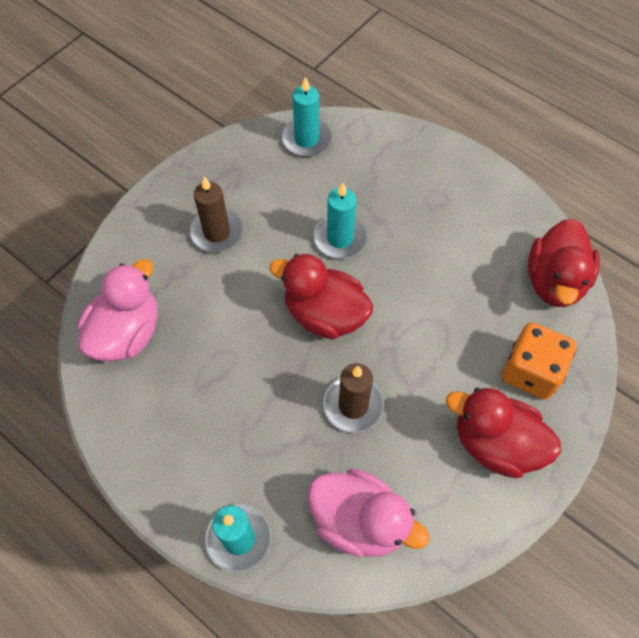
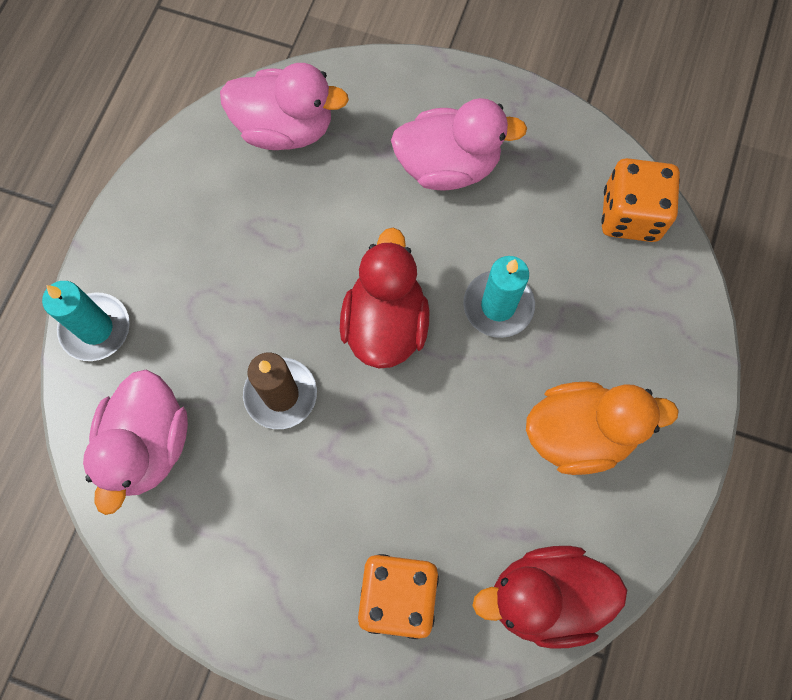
camera: 70 degrees right, 10 degrees up
brown candle [189,176,243,253] -> pink duck [391,98,527,191]
turquoise candle [282,76,332,157] -> orange dice [601,158,680,242]
red duck [446,388,561,478] -> none
none -> orange duck [526,382,679,475]

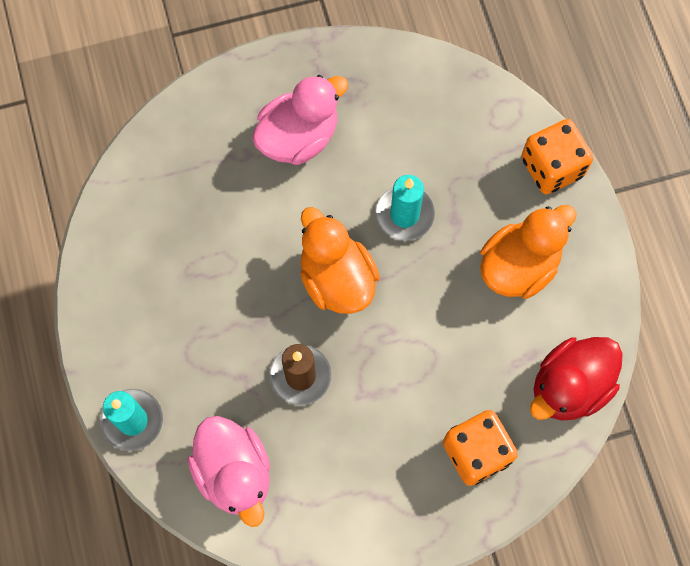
camera: 35 degrees left, 0 degrees up
pink duck [220,63,349,150] -> none
red duck [340,228,429,368] -> orange duck [300,207,380,314]
orange dice [601,158,680,242] -> orange dice moved to [521,119,593,194]

